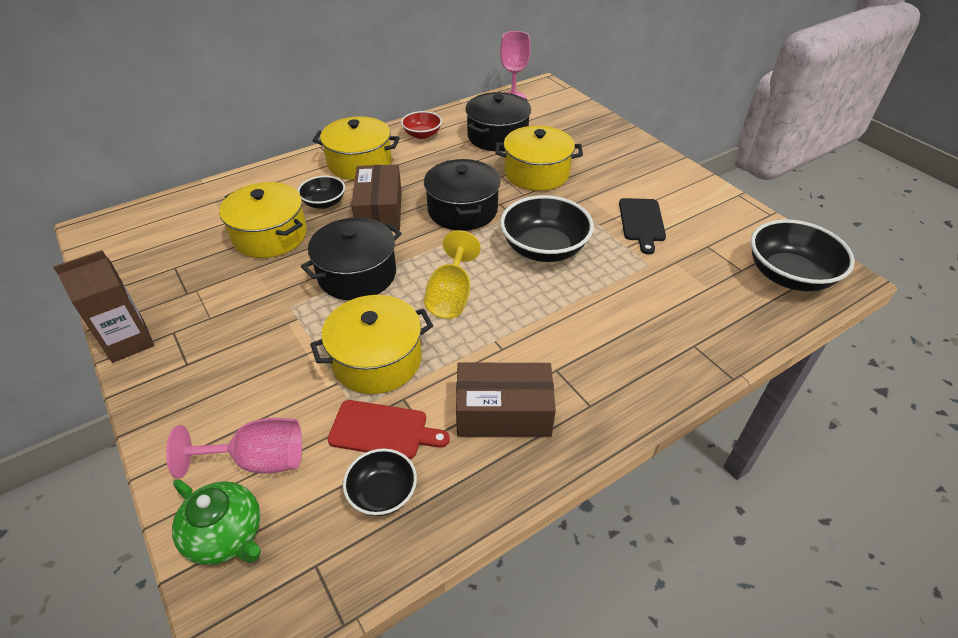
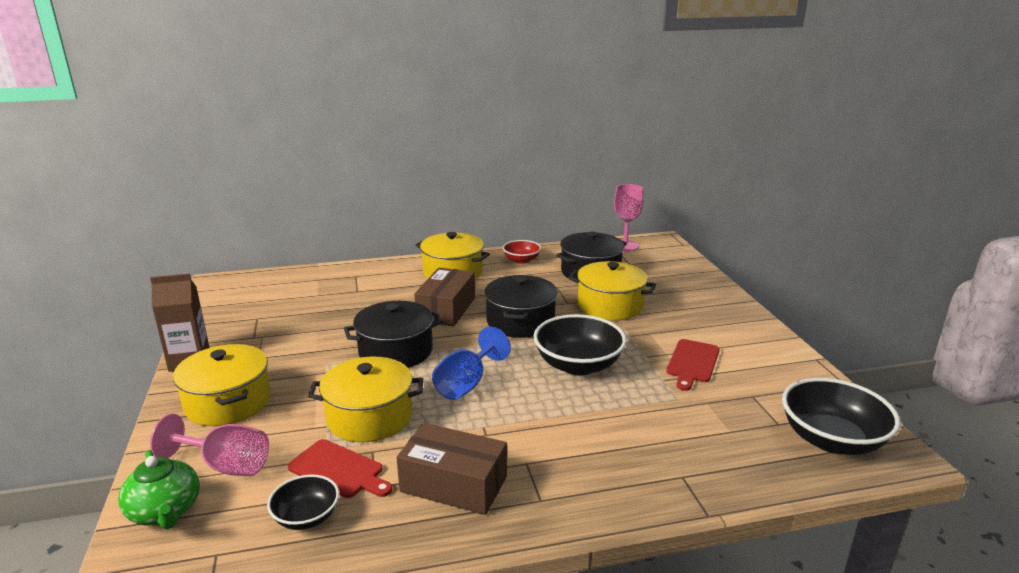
camera: 20 degrees right, 20 degrees down
yellow pot [219,182,307,258] -> yellow pot moved to [173,344,271,426]
black bowl [298,176,345,209] -> none
yellow goblet [424,230,481,319] -> blue goblet [432,327,511,400]
black cutting board [619,198,666,254] -> red cutting board [667,339,720,391]

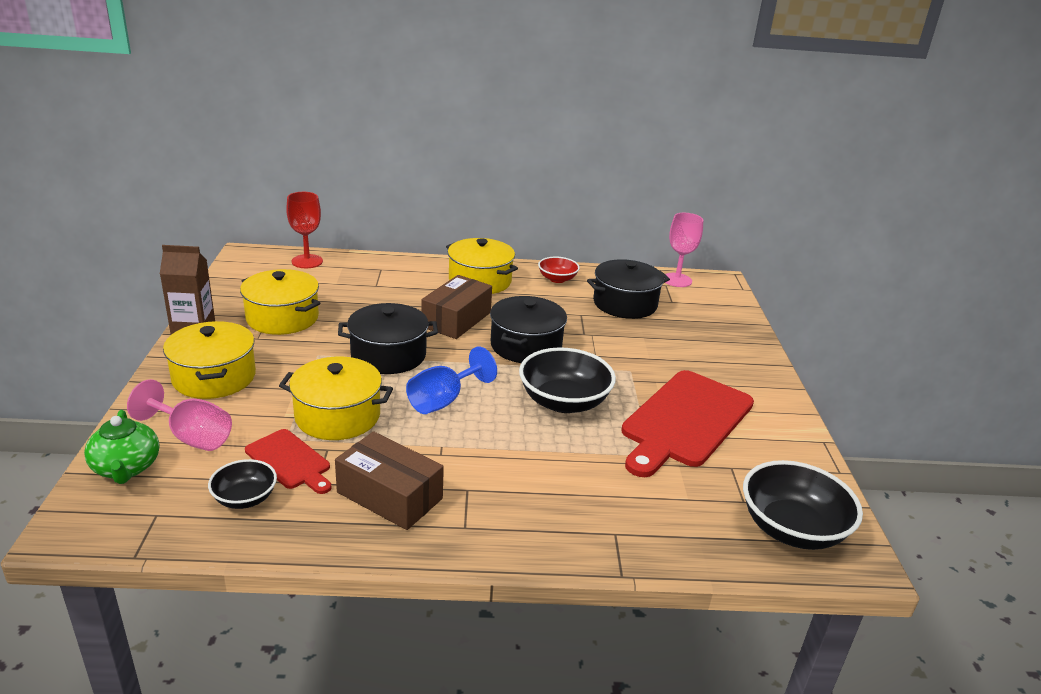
camera: 10 degrees right, 5 degrees up
yellow pot [569,261,656,320] -> yellow pot moved to [240,269,320,335]
red cutting board [667,339,720,391] -> red cutting board [621,370,754,477], size x1.93
none -> red goblet [286,192,323,268]

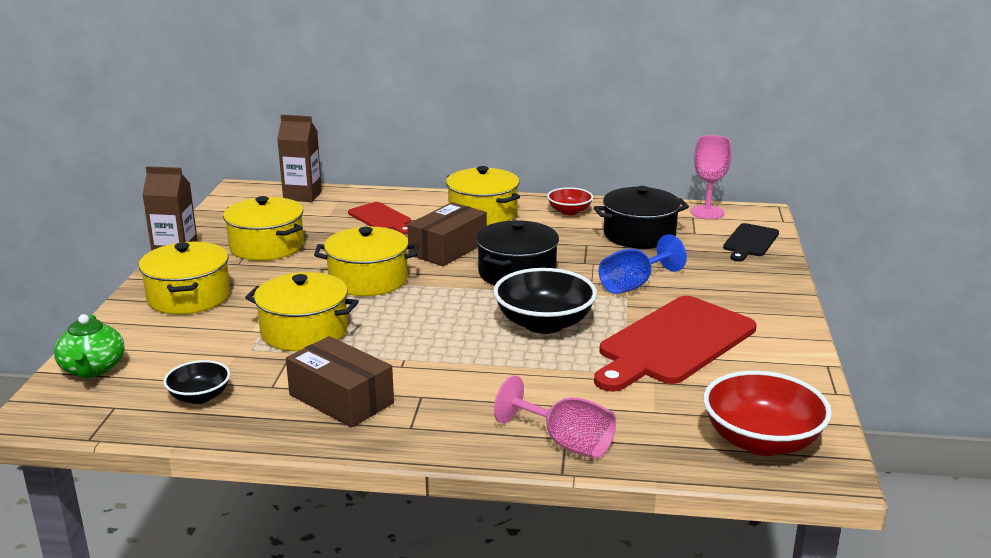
camera: 10 degrees right, 5 degrees down
pink goblet [127,379,232,451] -> pink goblet moved to [494,376,616,459]
red cutting board [245,429,331,494] -> red cutting board moved to [348,202,411,234]
red goblet [286,192,323,268] -> brown carton [277,115,322,202]
black pot [338,303,438,374] -> yellow pot [314,226,419,296]
blue goblet [406,347,497,414] -> blue goblet moved to [599,234,687,294]
black bowl [743,460,863,550] -> red bowl [703,371,832,456]
none -> black cutting board [723,223,779,262]

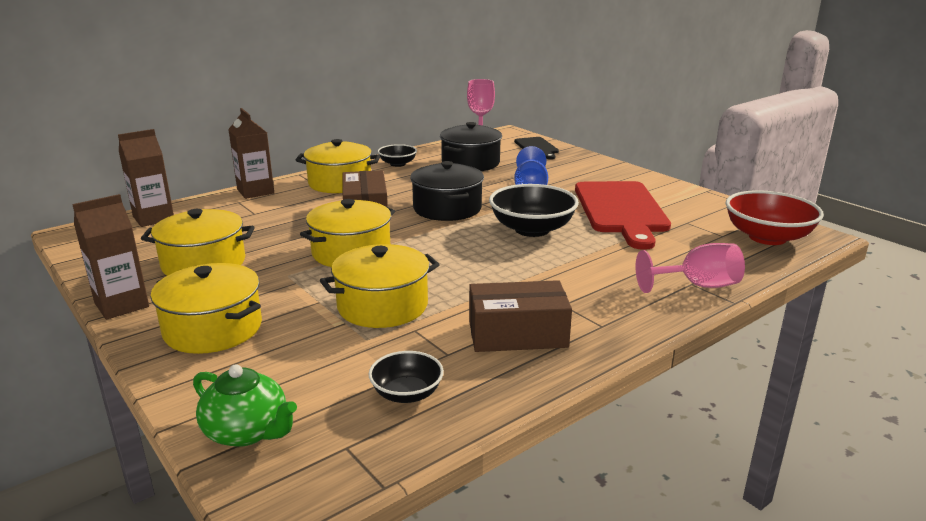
camera: 45 degrees left, 0 degrees up
red cutting board [348,202,411,234] -> none
red bowl [547,187,593,215] -> black bowl [378,144,417,167]
none -> brown carton [228,108,274,199]

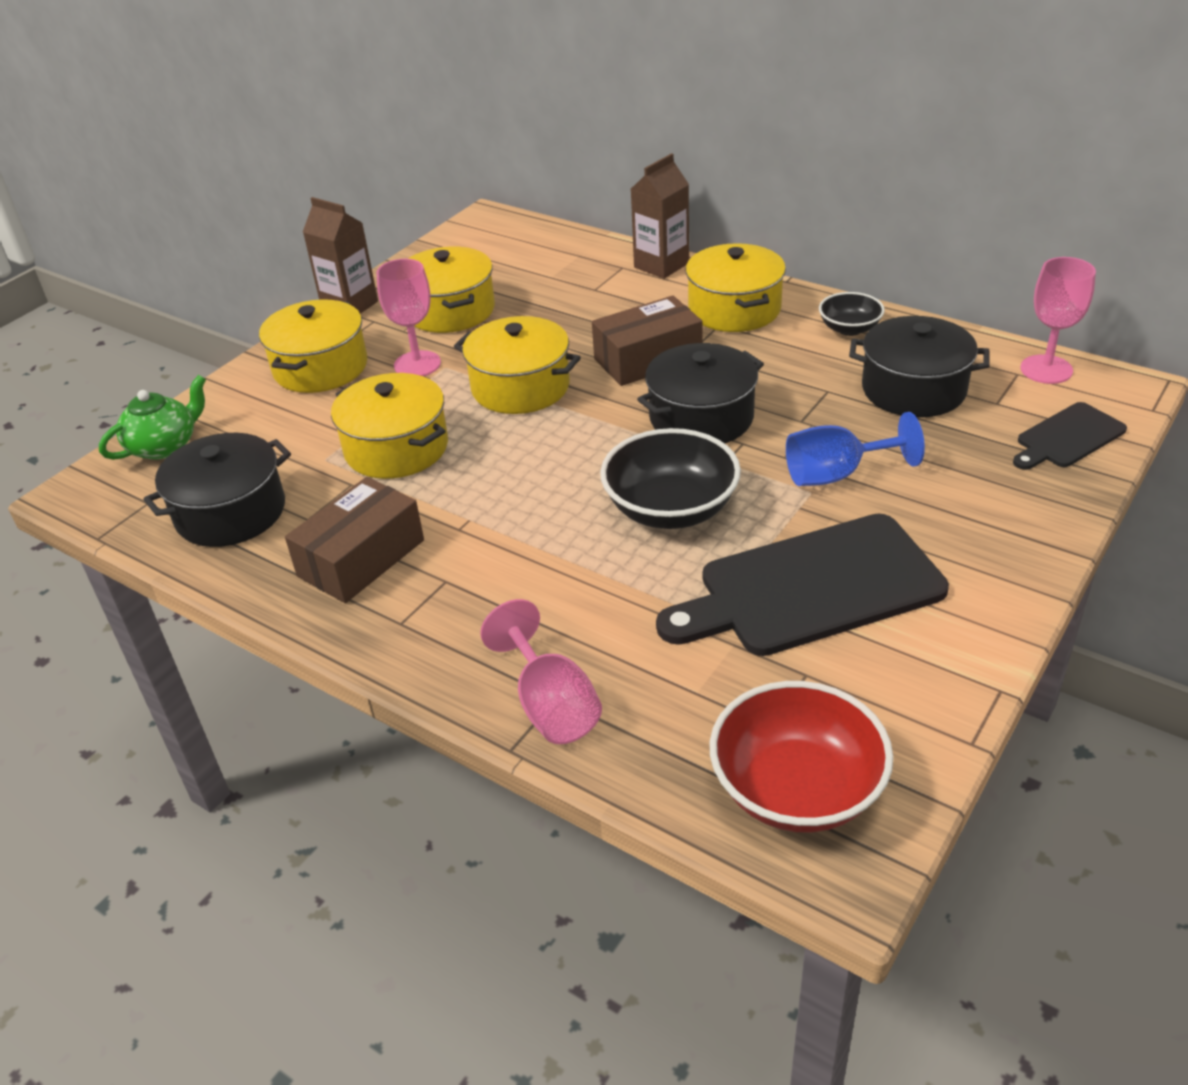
camera: 75 degrees right, 15 degrees up
brown carton [118,129,174,227] -> none
green teapot [193,364,297,447] -> green teapot turned 150 degrees counterclockwise [99,375,206,460]
black bowl [369,351,444,403] -> black pot [143,433,291,547]
brown box [469,280,572,352] -> brown box turned 60 degrees clockwise [285,477,424,603]
red cutting board [575,181,671,250] -> black cutting board [656,513,949,656]
none -> pink goblet [376,259,441,376]

